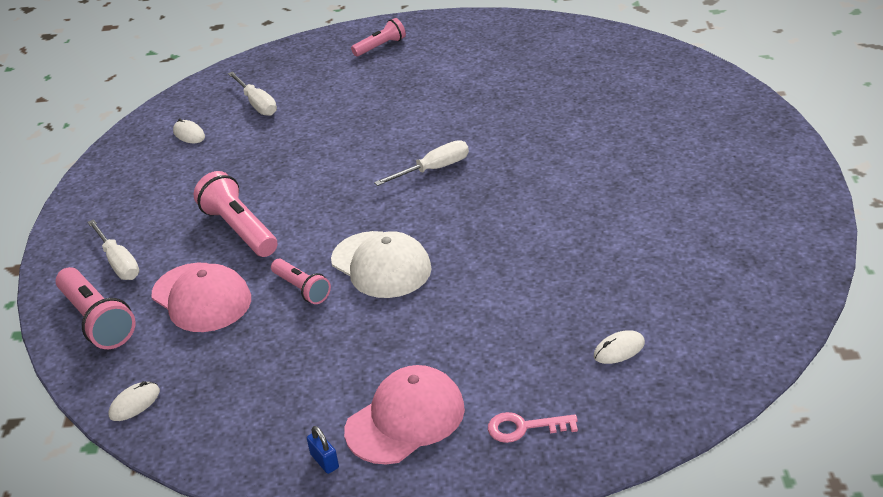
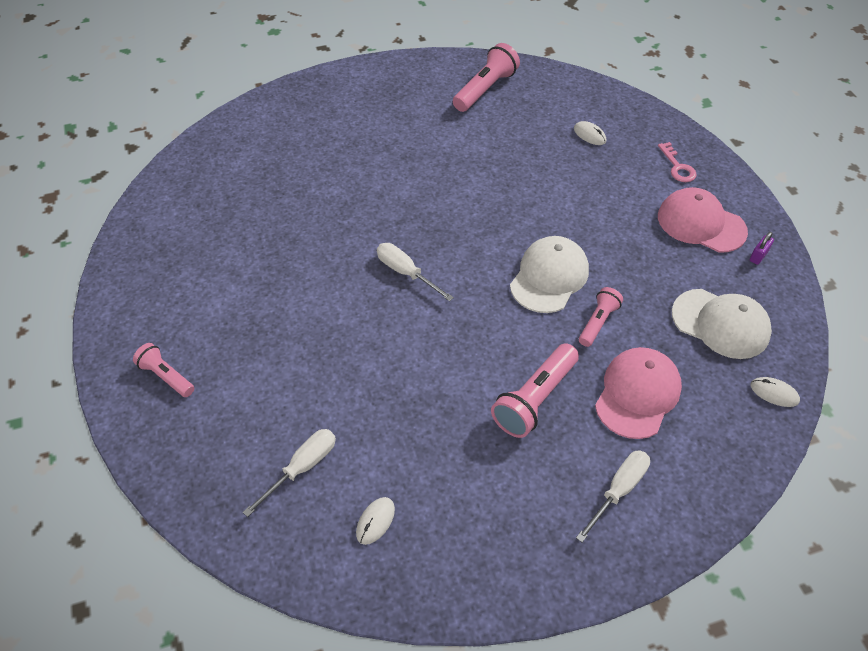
camera: 110 degrees left, 15 degrees up
pink flashlight [56,267,136,349] -> pink flashlight moved to [453,43,520,112]
blue padlock [307,426,339,474] -> purple padlock [750,232,774,265]
none -> white cap [672,289,772,359]

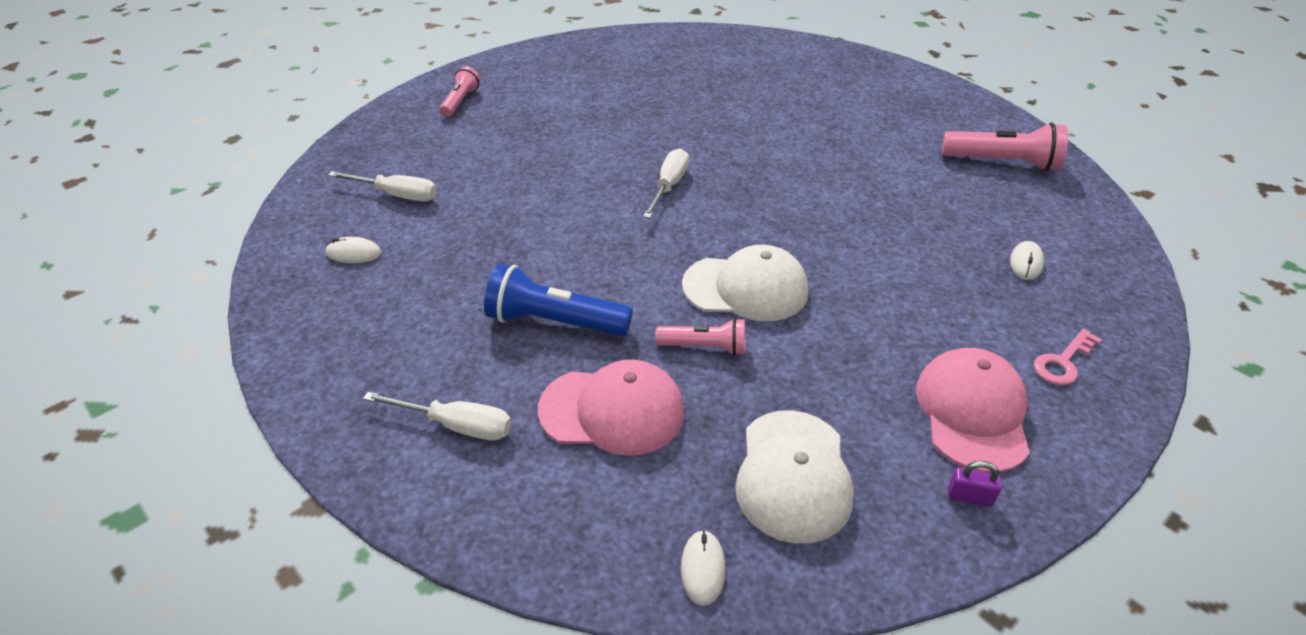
camera: 65 degrees right, 10 degrees down
pink flashlight [491,343,579,438] -> blue flashlight [484,264,633,336]

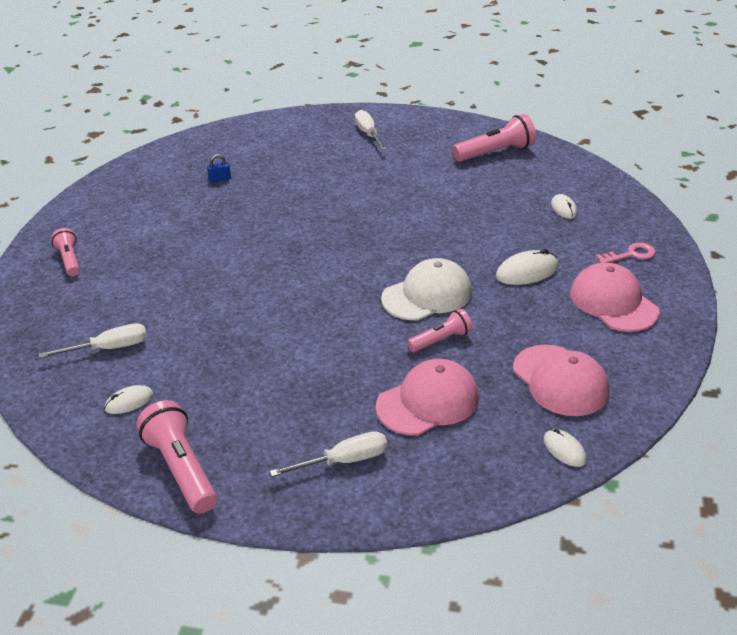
camera: 35 degrees left, 5 degrees down
blue flashlight [484,264,633,336] -> none
white screwdriver [643,148,689,218] -> white screwdriver moved to [355,110,387,150]
white cap [735,410,854,544] -> pink cap [513,345,609,416]
purple padlock [948,461,1002,507] -> none
pink key [1034,329,1102,385] -> pink key turned 120 degrees counterclockwise [595,243,656,263]
none -> pink flashlight [137,400,217,514]
none -> blue padlock [207,154,231,183]
none -> white mouse [496,249,559,285]

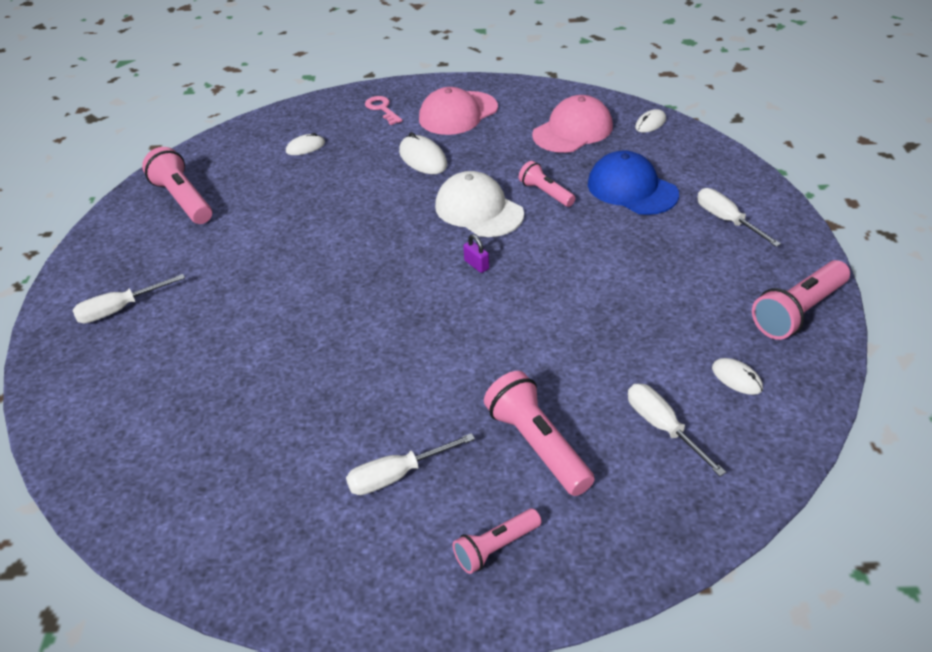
camera: 100 degrees left, 5 degrees up
blue padlock [207,154,231,183] -> none
pink cap [376,359,479,435] -> blue cap [588,150,679,215]
none -> white screwdriver [346,433,475,495]
none -> purple padlock [463,234,489,273]
none -> pink flashlight [484,371,595,496]

